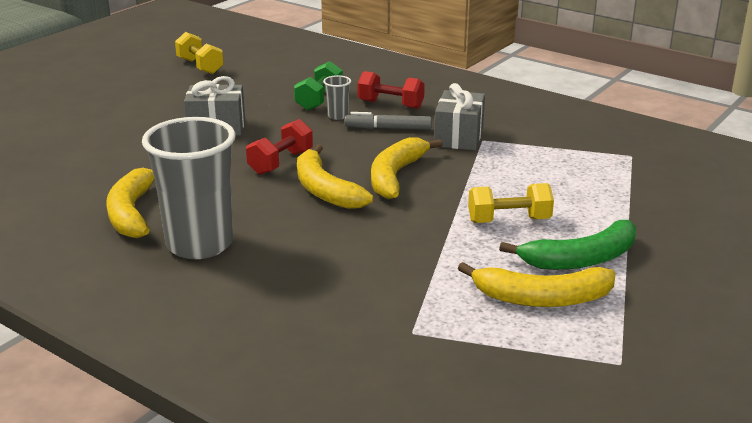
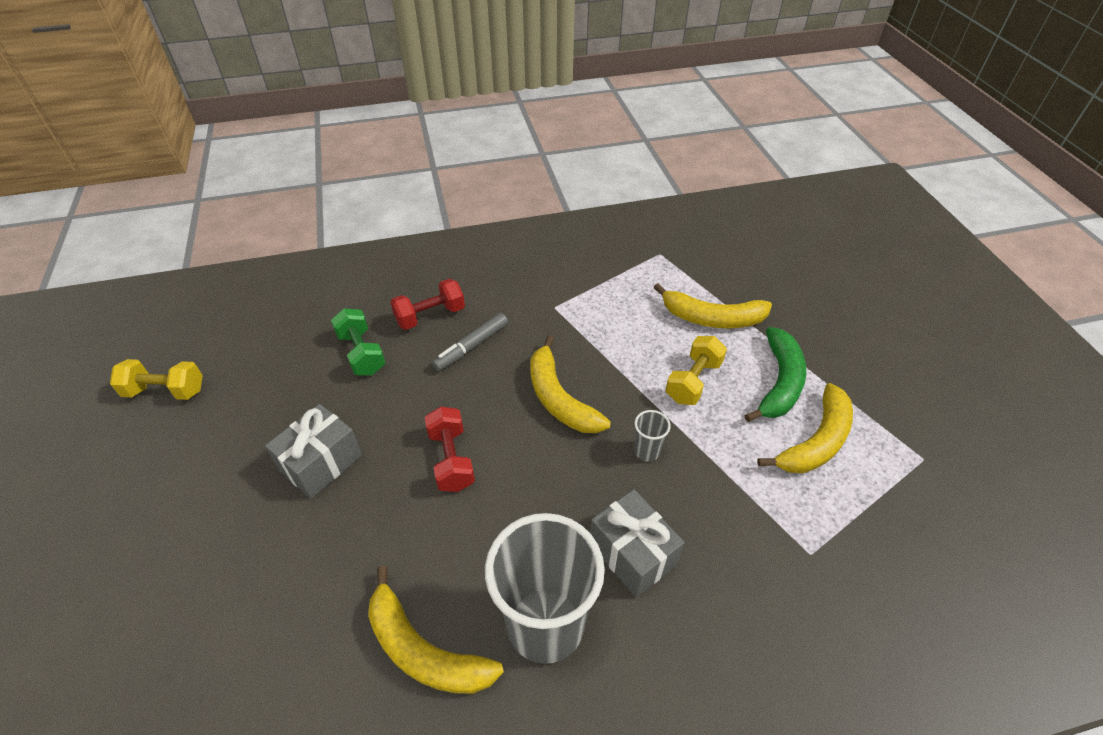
camera: 50 degrees left, 20 degrees up
yellow banana [297,144,373,209] -> yellow banana moved to [654,283,772,328]
grey cup [323,75,351,120] -> grey cup moved to [634,410,671,462]
grey gift [434,83,485,150] -> grey gift moved to [590,490,685,597]

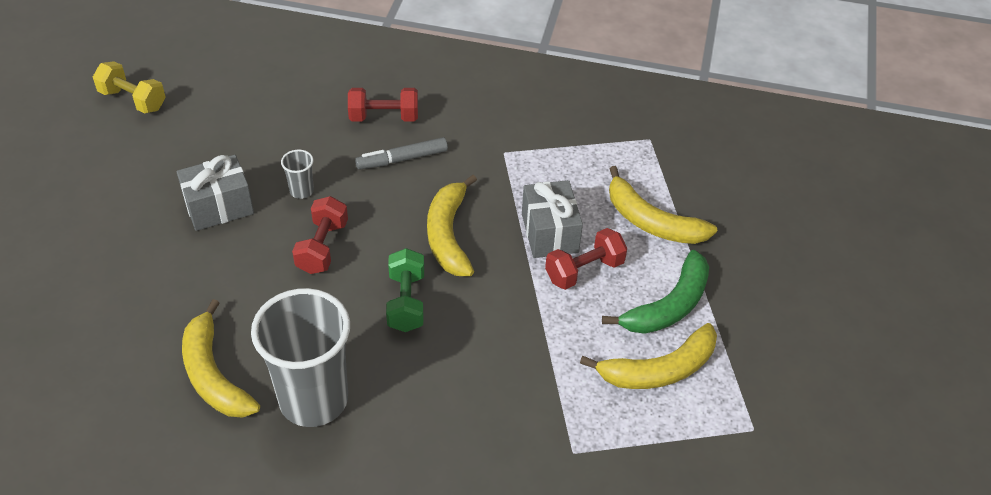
camera: 25 degrees right, 0 degrees up
green dumbbell [331,308,385,375] -> green dumbbell moved to [386,248,424,332]
grey gift [590,490,685,597] -> grey gift moved to [522,180,583,258]
grey cup [634,410,671,462] -> grey cup moved to [281,150,314,199]
yellow dumbbell [665,336,727,405] -> red dumbbell [545,228,627,290]

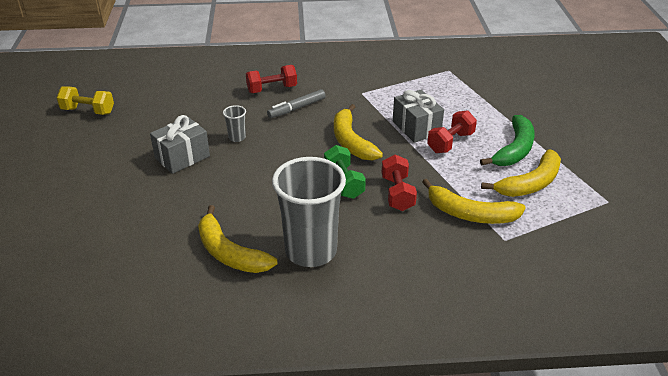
camera: 15 degrees left, 10 degrees down
red dumbbell [292,196,348,274] -> red dumbbell moved to [382,154,417,211]
yellow banana [609,166,717,244] -> yellow banana moved to [422,179,526,224]

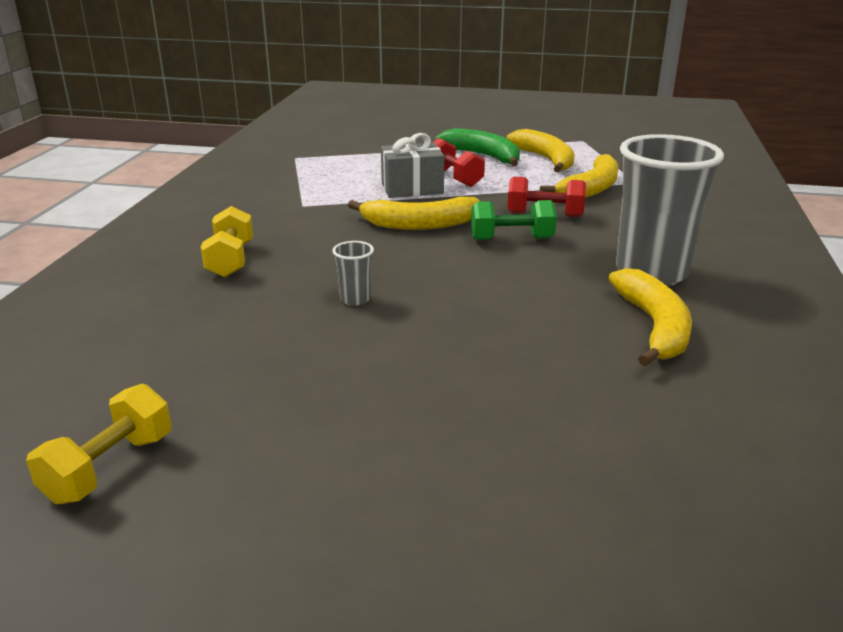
camera: 75 degrees left, 10 degrees down
grey gift [150,115,210,174] -> none
yellow banana [198,205,277,273] -> yellow banana turned 60 degrees counterclockwise [609,268,692,367]
red dumbbell [246,65,297,93] -> yellow dumbbell [201,206,253,277]
grey marker [267,89,326,118] -> none

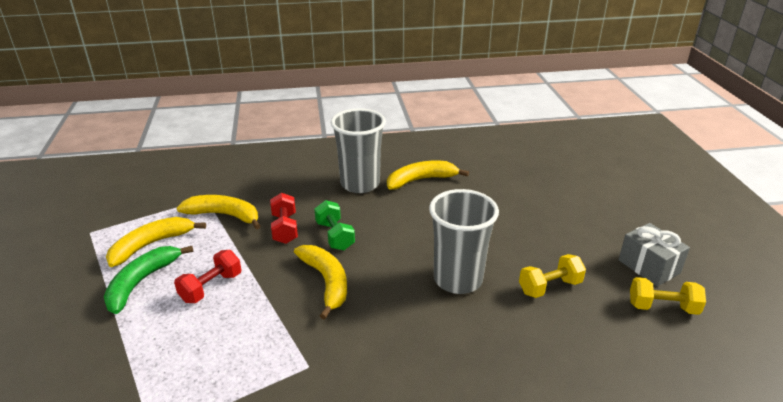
camera: 110 degrees left, 5 degrees up
yellow dumbbell [201,206,253,277] -> yellow dumbbell moved to [519,254,586,298]
grey cup [332,241,374,306] -> grey cup [429,189,499,294], size x2.46
grey gift [381,133,444,198] -> grey gift moved to [618,223,690,286]

